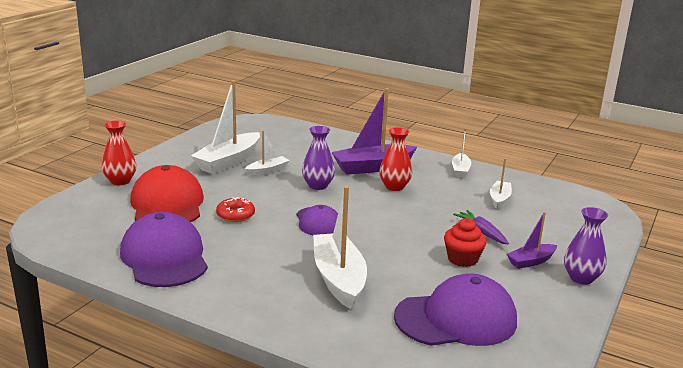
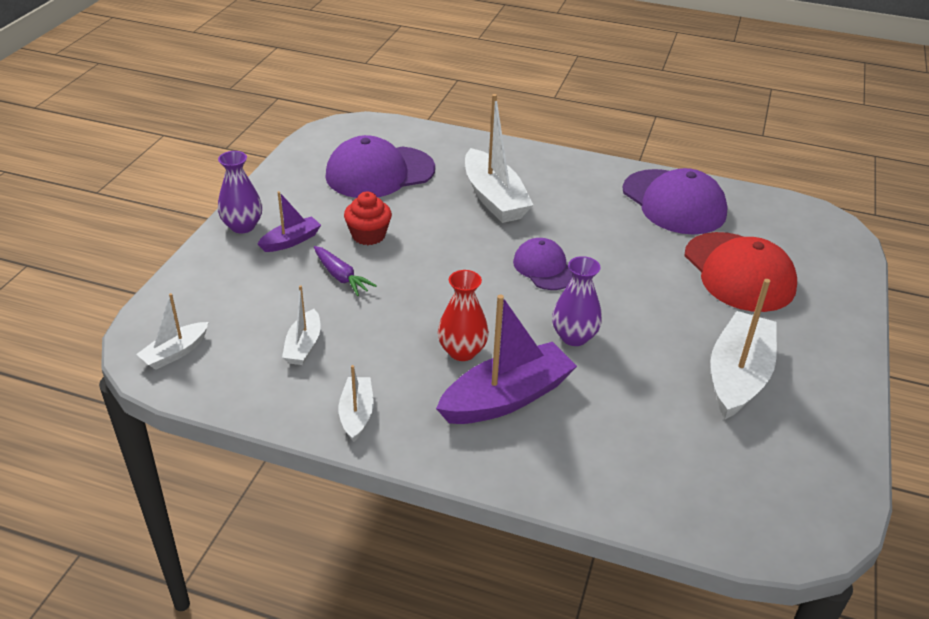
camera: 170 degrees right, 15 degrees up
red vase [102,121,137,185] -> none
red donut [216,197,255,222] -> none
white boat [245,131,290,176] -> white boat moved to [136,293,208,370]

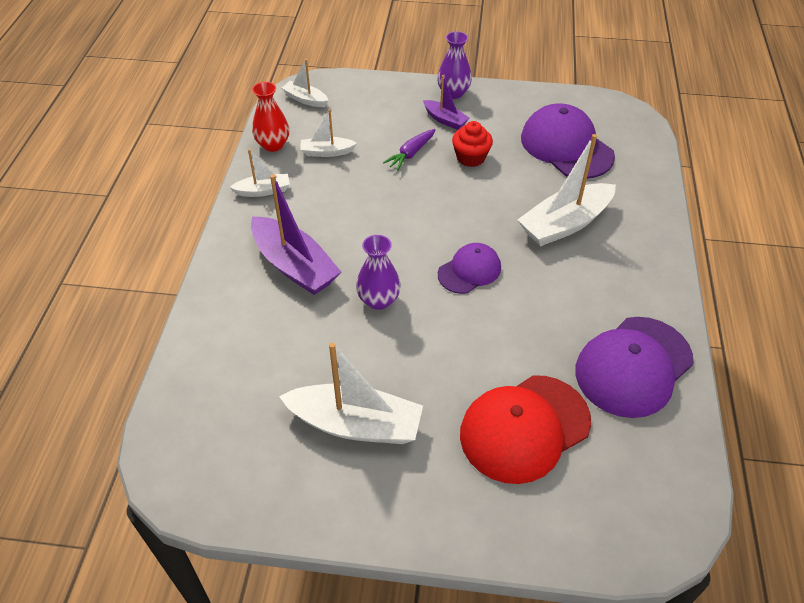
camera: 80 degrees right, 10 degrees up
red vase [438,270,489,361] -> red vase moved to [252,82,289,152]

